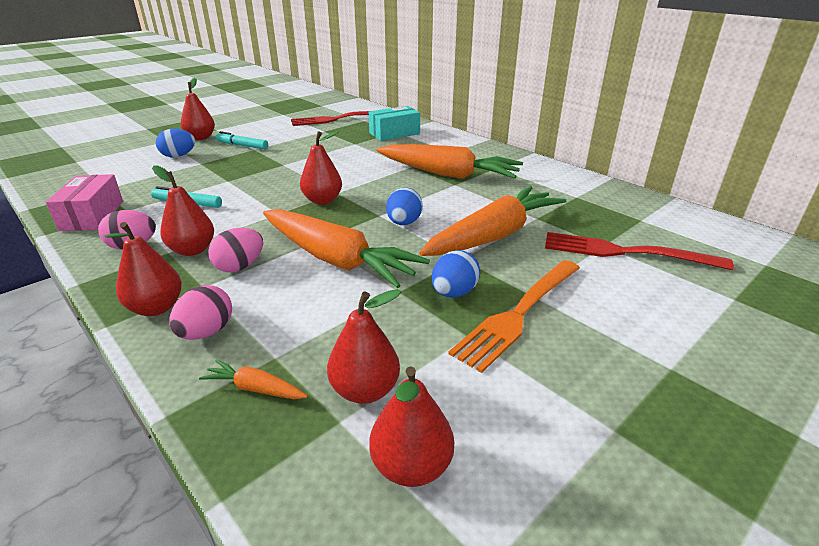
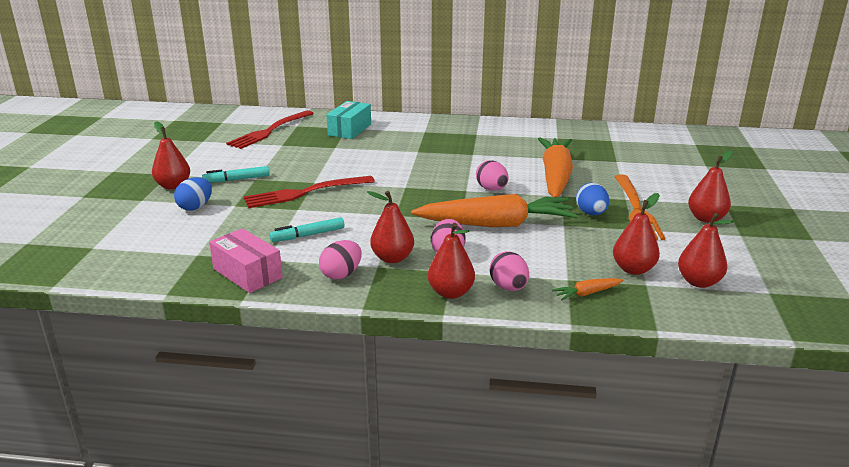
camera: 40 degrees left, 5 degrees down
red pear [300,131,342,205] -> red pear moved to [688,150,733,223]
orange carrot [376,144,523,179] -> none
blue egg [386,188,423,225] -> pink egg [476,160,508,191]
red fork [545,232,734,270] -> red fork moved to [244,176,375,208]

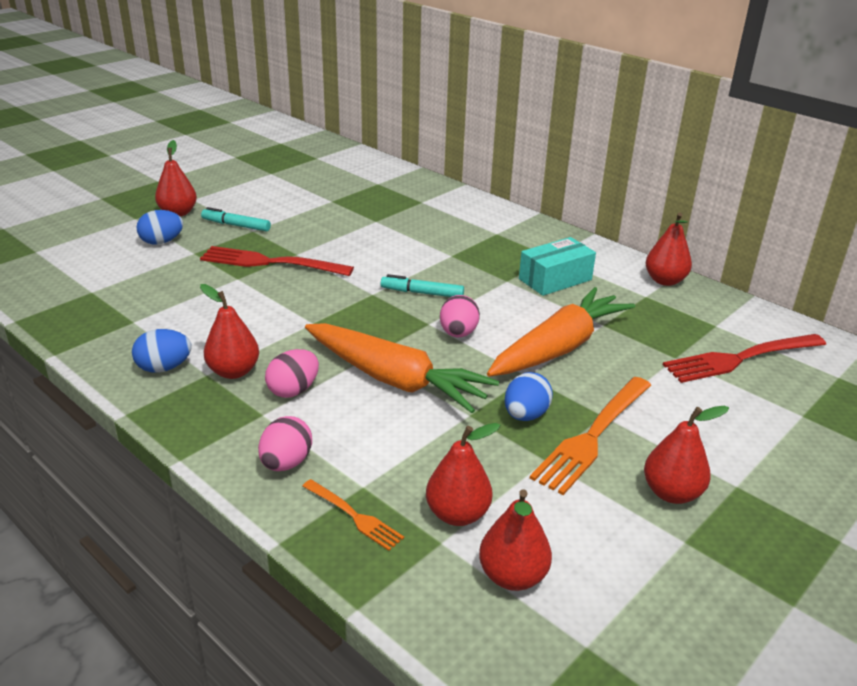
camera: 35 degrees right, 5 degrees up
pink box [209,228,283,293] -> none
red fork [226,110,314,149] -> red fork moved to [663,334,826,383]
turquoise marker [269,217,345,242] -> turquoise marker moved to [381,274,464,297]
pink egg [319,240,362,279] -> blue egg [132,329,192,373]
turquoise box [326,101,371,139] -> turquoise box moved to [519,237,596,296]
red pear [428,223,475,299] -> red pear moved to [646,213,692,286]
orange carrot [552,278,623,300] -> orange fork [302,479,404,551]

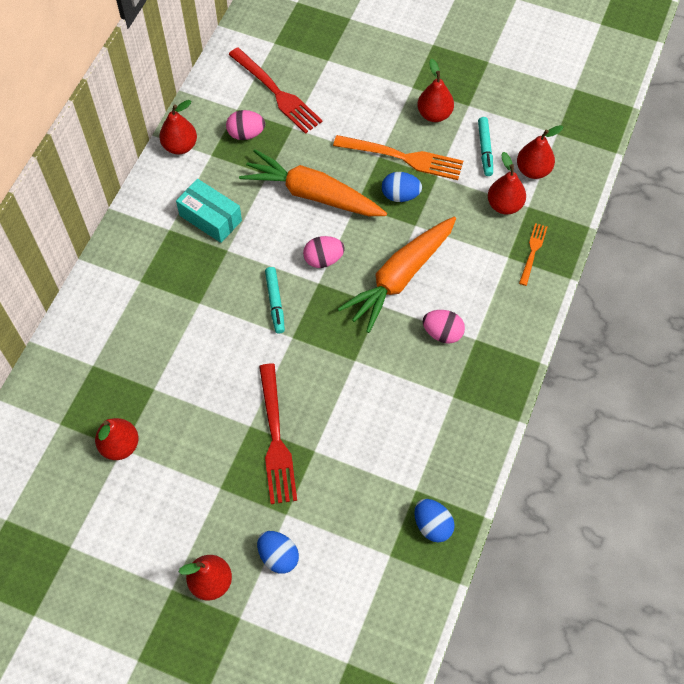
camera: 110 degrees left, 30 degrees up
blue egg [132,329,192,373] -> blue egg moved to [414,499,455,543]
red pear [200,284,259,379] -> red pear moved to [95,418,138,460]
turquoise marker [201,207,271,232] -> turquoise marker moved to [478,117,493,176]
pink egg [258,416,312,471] -> pink egg moved to [226,110,265,140]
orange carrot [305,323,500,413] -> orange carrot turned 150 degrees counterclockwise [338,217,456,333]

